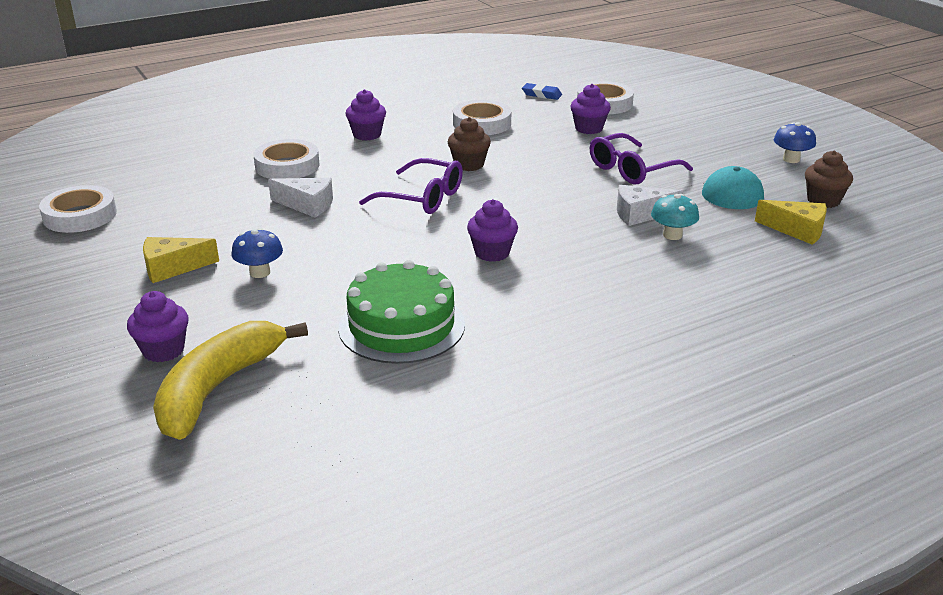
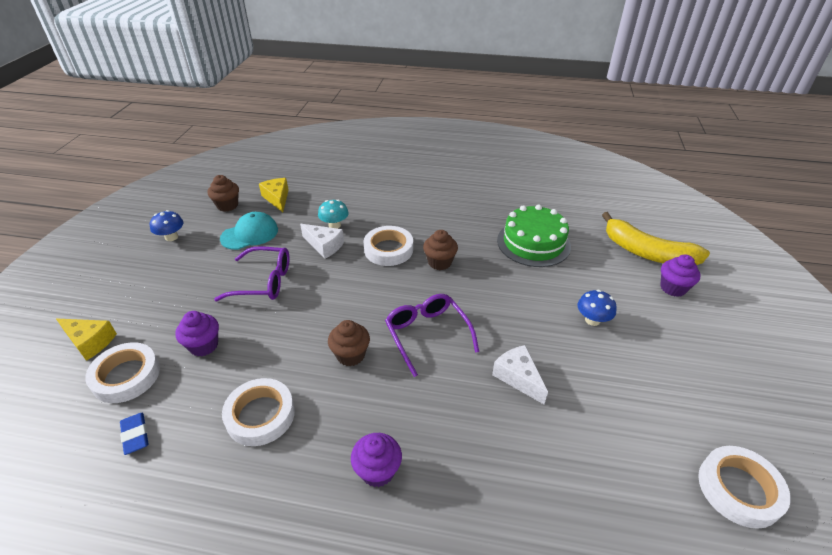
camera: 140 degrees left, 10 degrees up
yellow cheese [143,237,219,283] -> yellow cheese moved to [56,319,117,361]
yellow banana [153,321,308,440] -> yellow banana turned 60 degrees clockwise [602,212,710,265]
white tape [253,139,320,179] -> white tape moved to [364,226,413,266]
purple cupcake [467,199,518,262] -> brown cupcake [423,230,458,270]

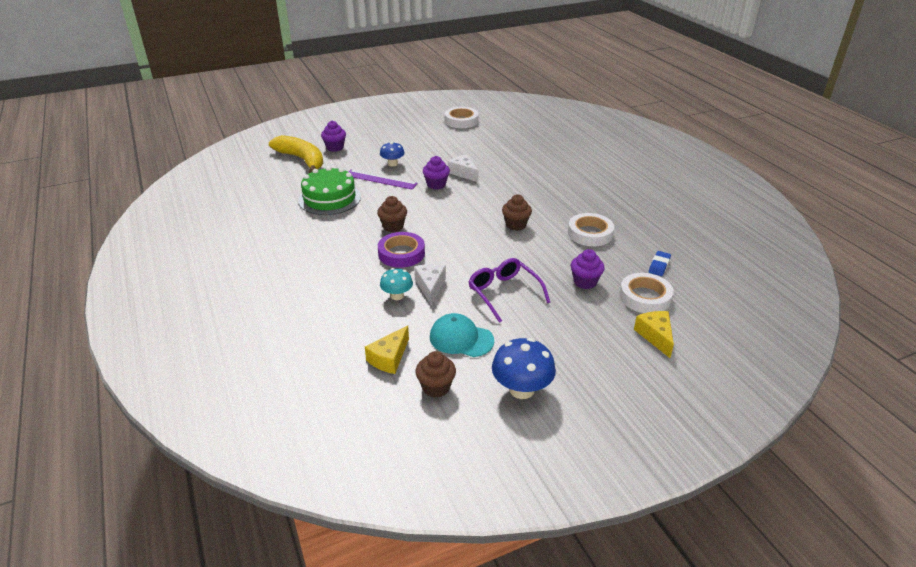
camera: 125 degrees left, 5 degrees down
blue mushroom [150,210,183,241] -> blue mushroom [492,338,556,399], size x1.62
purple cupcake [351,433,402,487] -> purple cupcake moved to [423,156,450,189]
white tape [364,226,413,266] -> purple tape [378,232,425,268]
purple glasses [385,294,479,377] -> none
white cheese [492,345,548,405] -> white cheese turned 120 degrees clockwise [448,154,479,182]
yellow banana [602,212,710,265] -> yellow banana turned 45 degrees counterclockwise [269,135,323,173]
none -> purple ruler [349,170,418,189]

